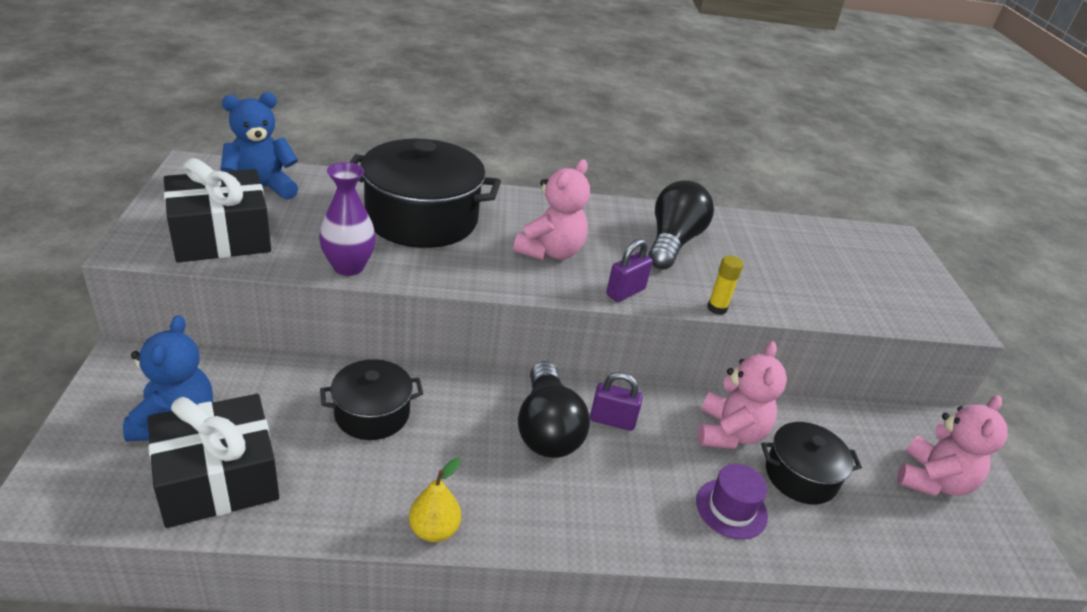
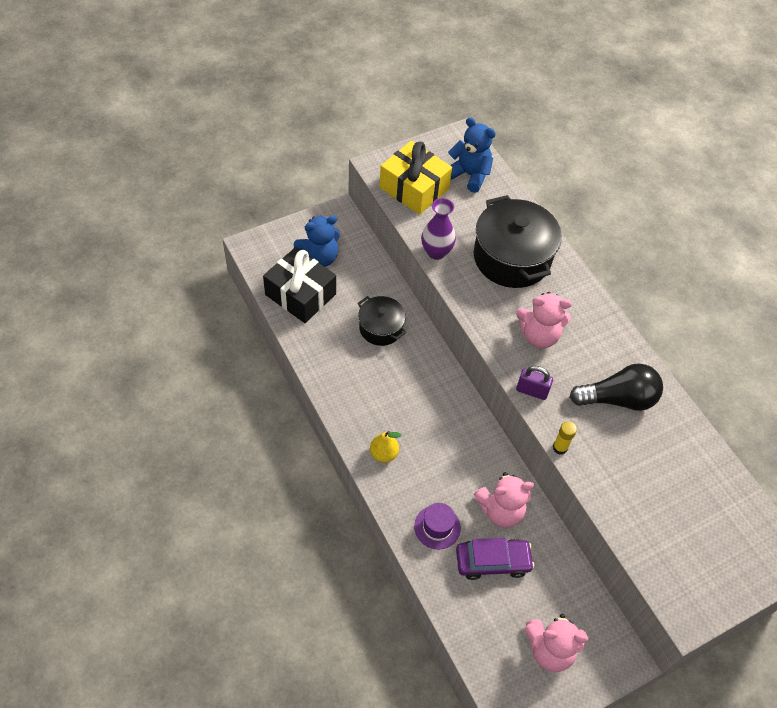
camera: 65 degrees right, 20 degrees up
black gift [164,158,271,263] -> yellow gift [379,141,452,215]
yellow pear [409,458,461,542] -> yellow pear moved to [370,431,401,463]
black light bulb [518,361,590,458] -> none
purple padlock [590,372,643,431] -> none
black pot [761,422,862,504] -> purple car [456,538,534,580]

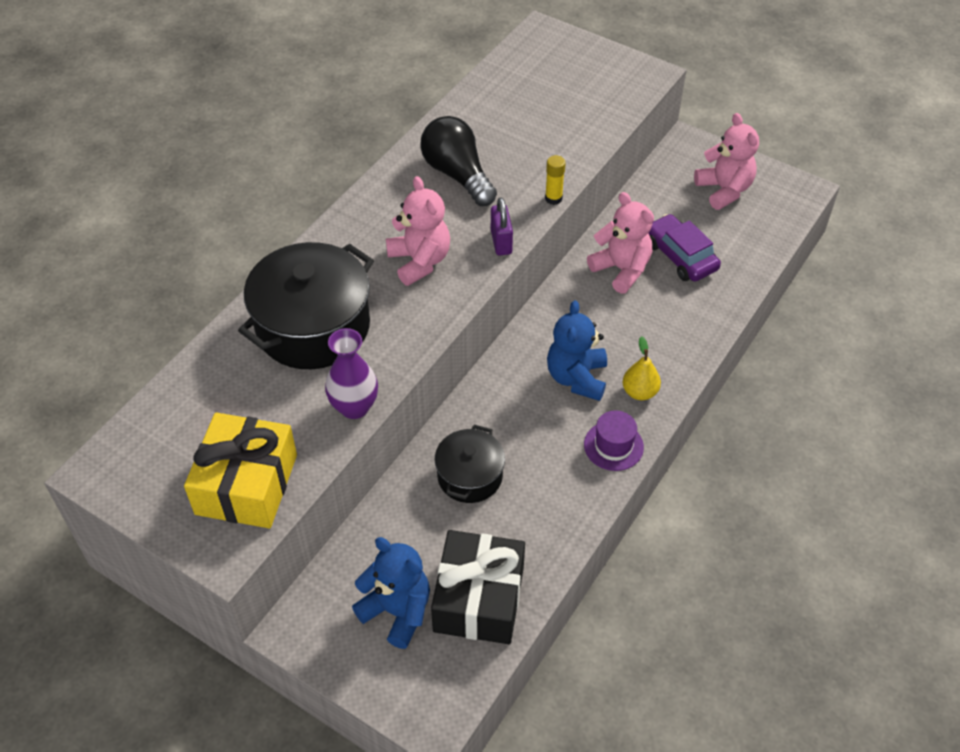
camera: 115 degrees left, 5 degrees down
purple hat [414,503,461,549] -> purple hat moved to [584,410,644,471]
blue teddy bear [448,117,496,193] -> blue teddy bear moved to [547,300,607,401]

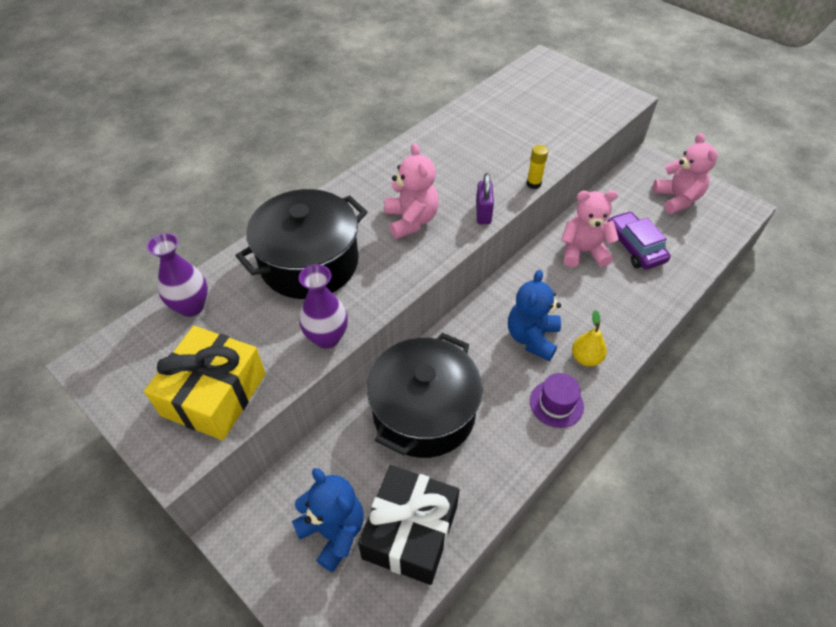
camera: 10 degrees right, 0 degrees up
black light bulb [420,116,497,206] -> none
black pot [435,425,505,503] -> black pot [367,333,483,458], size x1.77
pink teddy bear [587,192,654,294] -> pink teddy bear turned 60 degrees counterclockwise [561,190,619,267]
none -> purple vase [146,233,208,317]

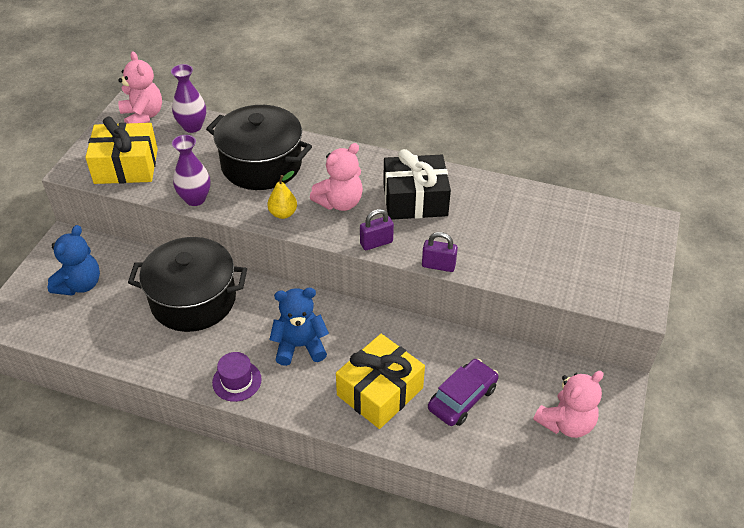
camera: 65 degrees right, 5 degrees down
black gift [358,465,459,585] -> black gift moved to [383,149,451,220]
yellow glue stick [527,145,548,189] -> purple padlock [422,232,458,272]
pink teddy bear [561,190,619,267] -> pink teddy bear moved to [118,51,162,123]
yellow pear [572,310,607,367] -> yellow pear moved to [267,171,297,219]
none -> yellow gift [336,334,425,429]

